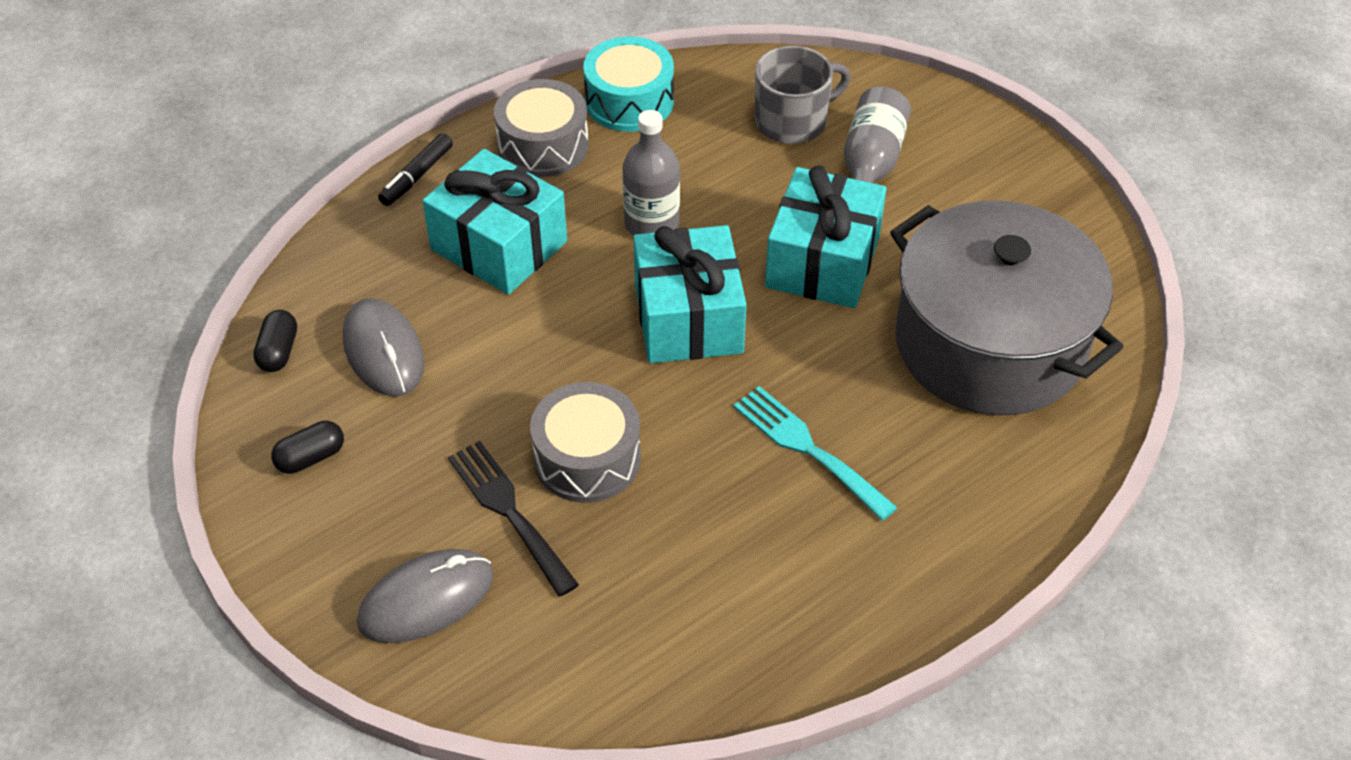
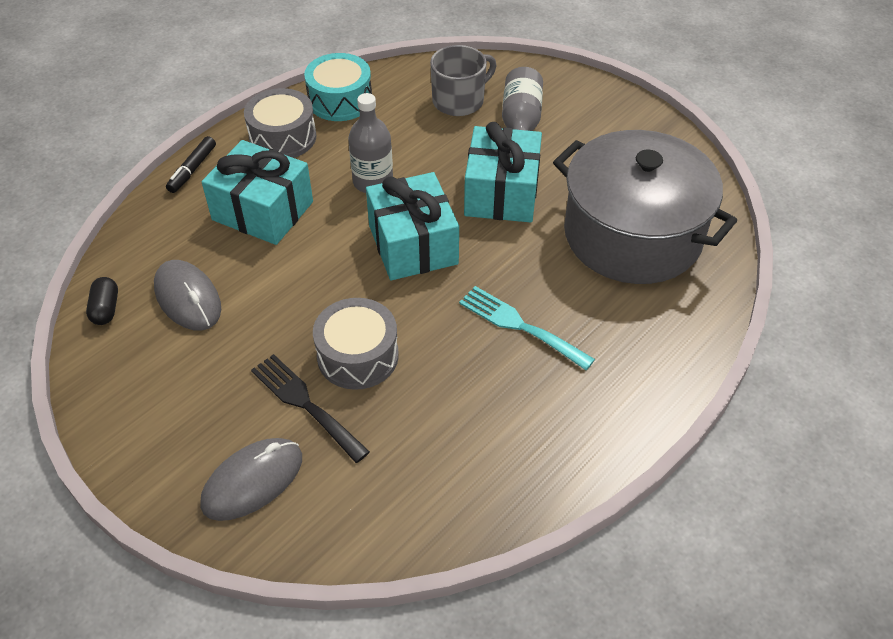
camera: 10 degrees left, 0 degrees up
black capsule [271,421,344,474] -> none

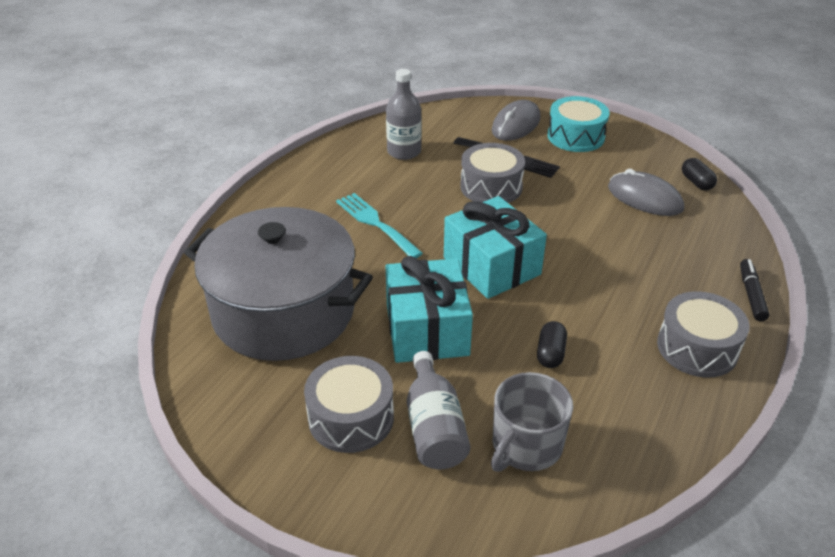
camera: 165 degrees right, 10 degrees down
turquoise gift [202,140,313,245] -> none
turquoise drum [304,53,372,121] -> turquoise drum moved to [547,96,609,152]
grey bottle [348,93,393,193] -> grey bottle moved to [386,69,422,160]
turquoise fork [459,286,595,370] -> turquoise fork turned 150 degrees counterclockwise [336,193,423,258]
none -> grey drum [304,356,394,453]
none -> black capsule [537,321,567,368]

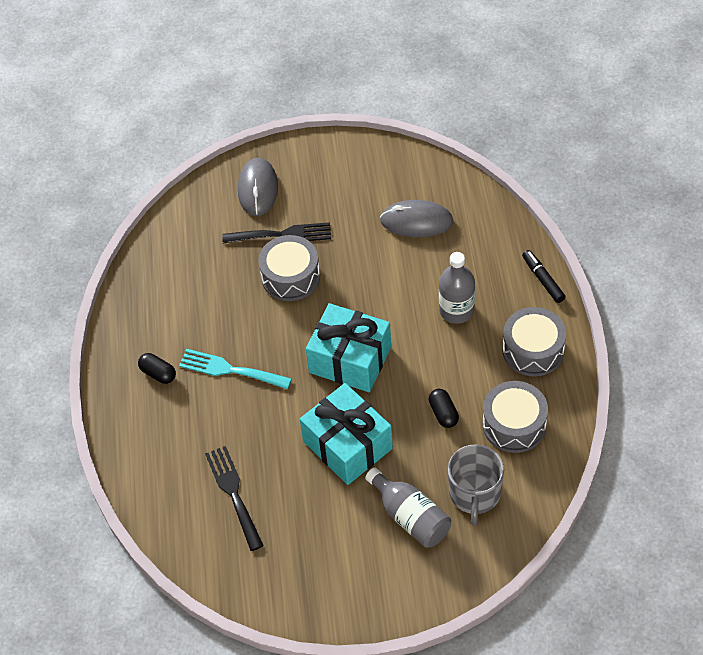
camera: 30 degrees left, 15 degrees up
grey pot [184,207,373,361] -> black fork [205,446,264,551]
grey drum [304,356,394,453] -> grey drum moved to [483,381,548,453]
grey bottle [386,69,422,160] -> grey bottle moved to [439,252,475,324]
turquoise drum [547,96,609,152] -> none
black capsule [682,158,717,191] -> black capsule moved to [138,353,176,384]

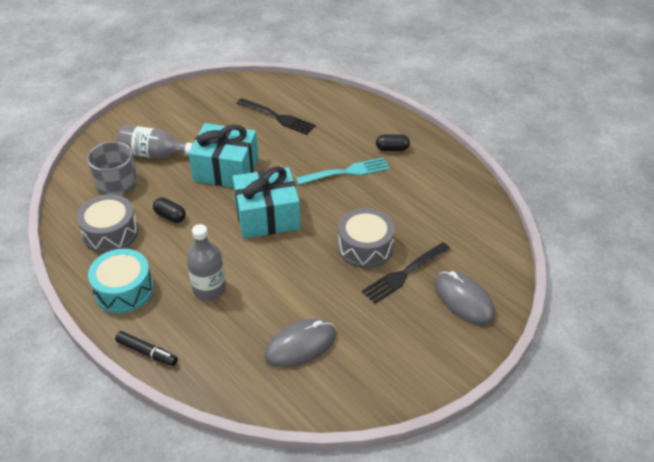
camera: 140 degrees right, 10 degrees down
grey drum [502,307,566,377] -> turquoise drum [88,249,153,313]

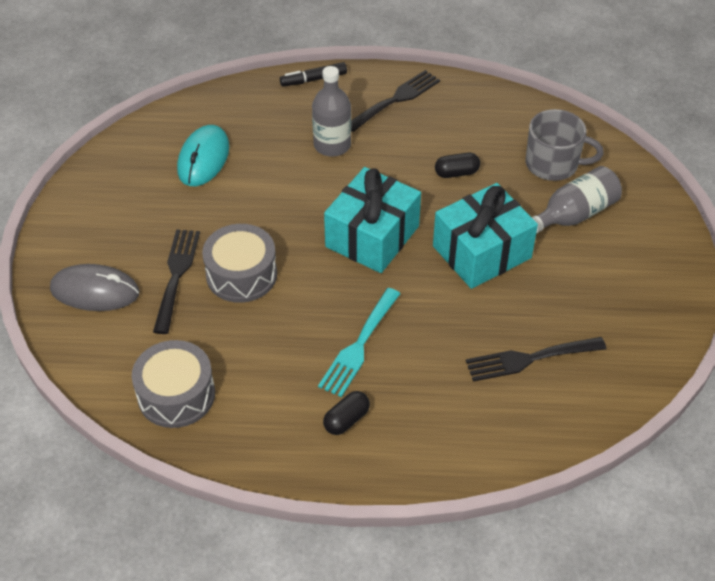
camera: 135 degrees right, 5 degrees up
grey drum [77,194,138,254] -> grey drum moved to [132,340,215,428]
turquoise drum [88,249,153,313] -> black fork [351,70,440,132]
grey mouse [264,318,336,368] -> turquoise mouse [177,125,229,186]

